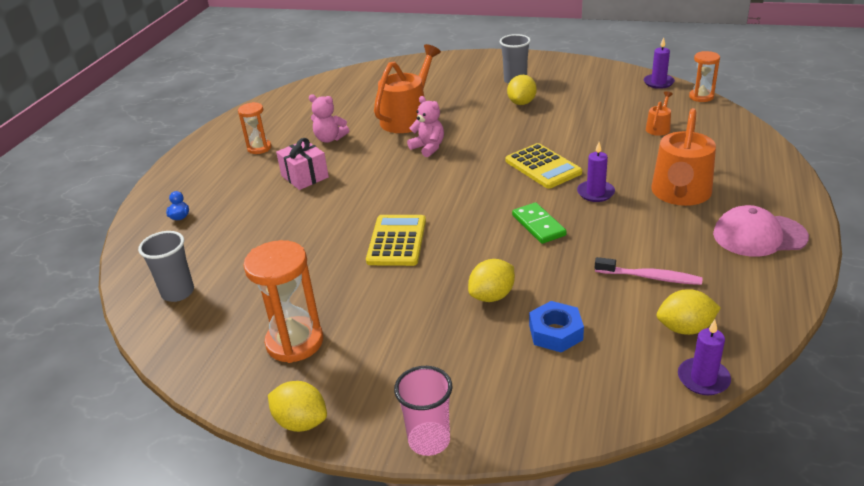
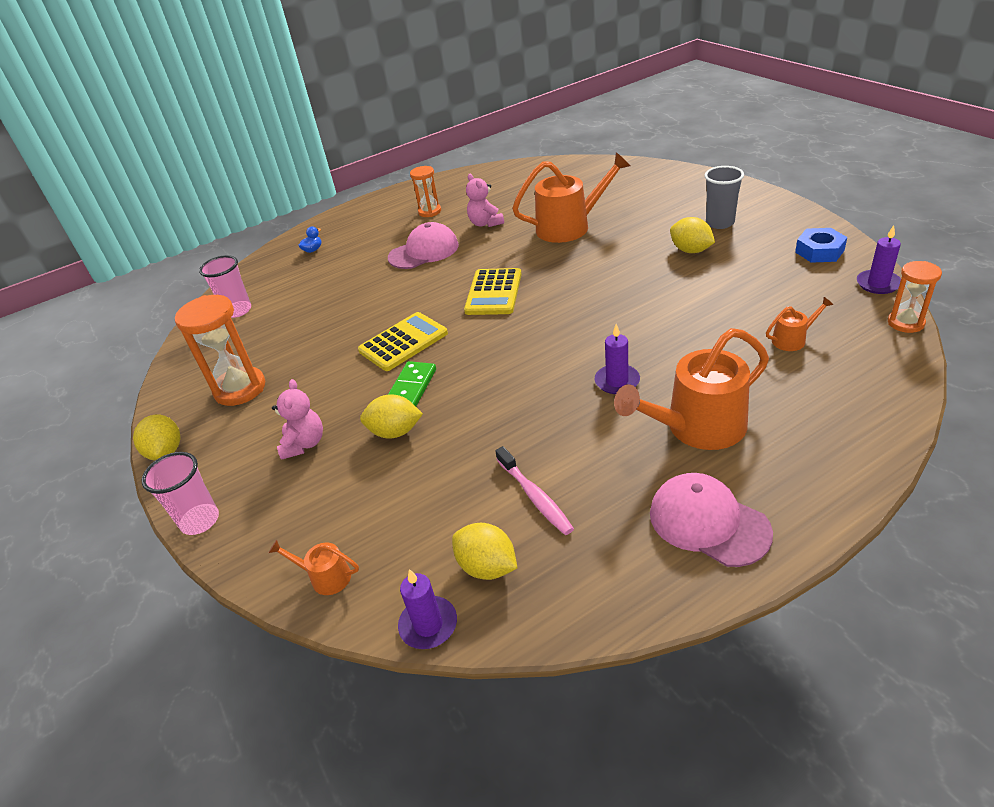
camera: 45 degrees right, 5 degrees up
grey cup [138,231,194,302] -> pink cup [199,255,251,318]
pink gift [276,138,329,190] -> pink cap [388,222,459,269]
pink teddy bear [407,96,444,157] -> pink teddy bear moved to [272,379,323,460]
yellow calculator [505,143,582,189] -> yellow calculator moved to [464,268,522,315]
yellow lemon [507,75,537,105] -> yellow lemon turned 75 degrees clockwise [670,217,715,253]
green domino [512,202,567,244] -> green domino moved to [388,361,436,406]
blue nut [529,301,584,353] -> blue nut moved to [795,228,847,263]
none -> orange watering can [268,539,359,595]

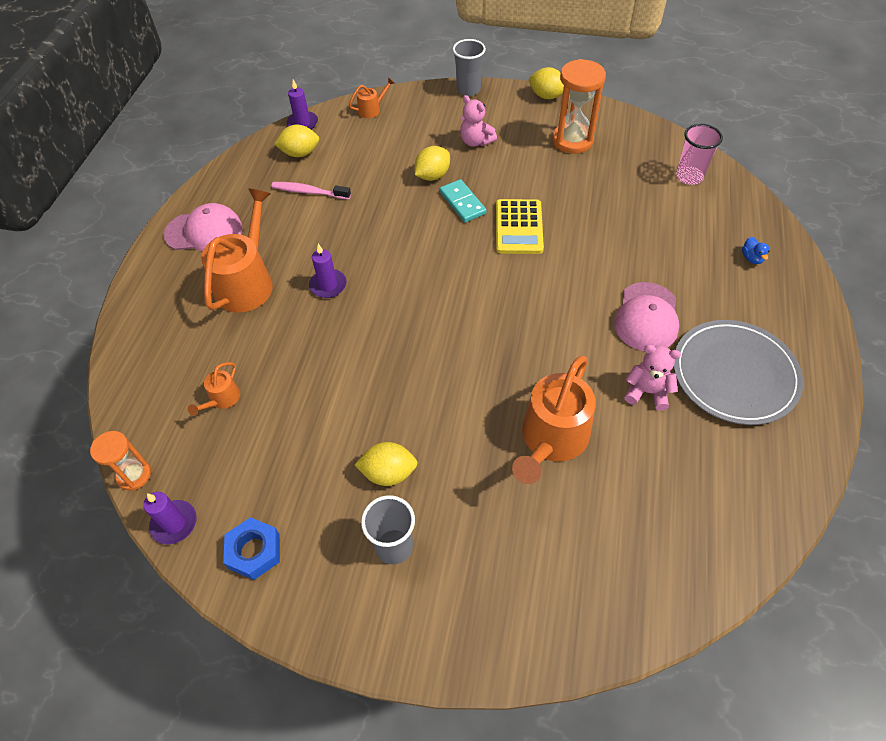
camera: 130 degrees right, 15 degrees up
pink cup [142,452,219,535] -> grey cup [453,39,486,96]
green domino [388,361,436,406] -> turquoise domino [440,179,487,222]
orange hourglass [410,166,441,217] -> grey plate [674,320,803,425]
yellow calculator [464,268,522,315] -> none

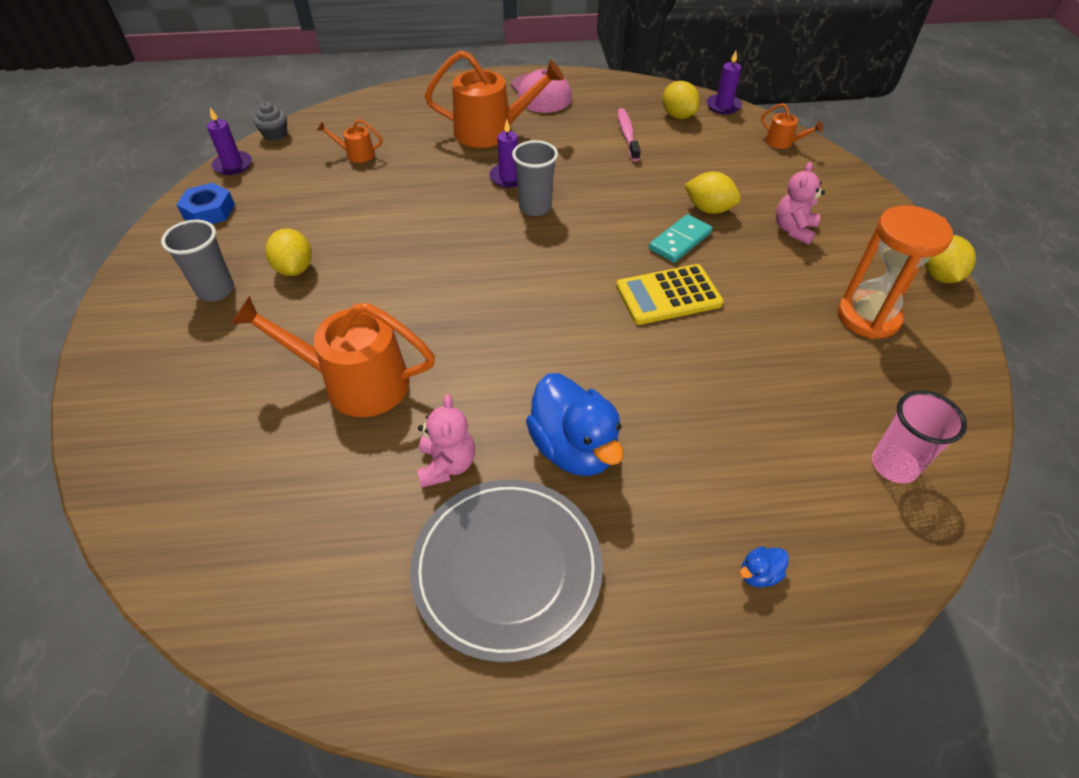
camera: 70 degrees right, 5 degrees down
orange hourglass [90,431,151,491] -> grey cupcake [253,102,287,141]
grey cup [453,39,486,96] -> grey cup moved to [512,140,558,216]
pink cap [614,282,679,351] -> blue duck [526,373,624,476]

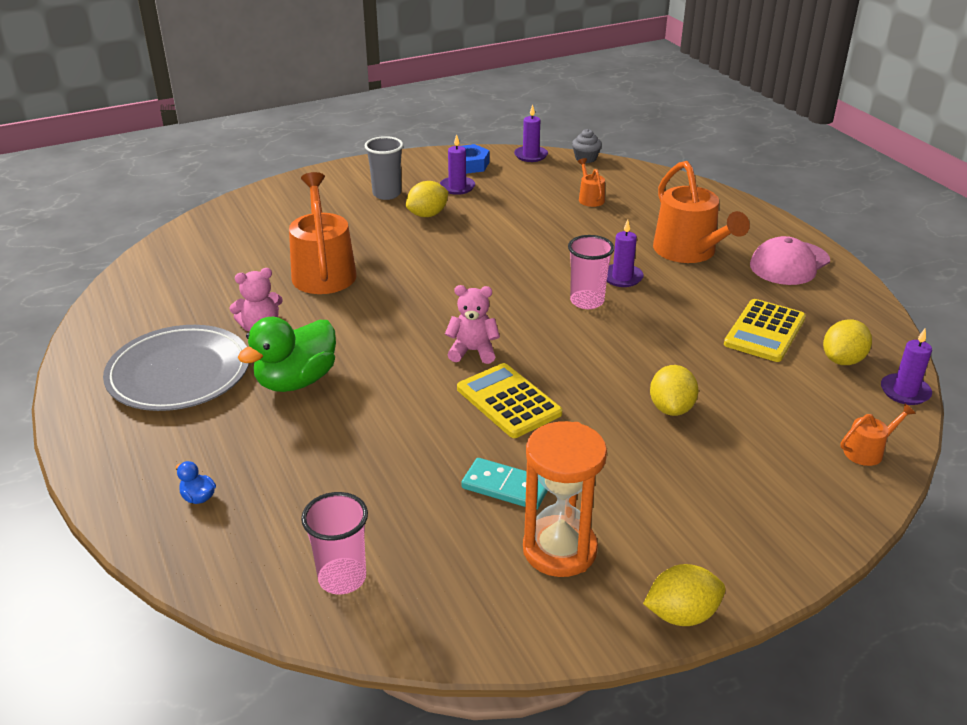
camera: 70 degrees right, 15 degrees down
grey cup [512,140,558,216] -> pink cup [568,235,614,309]
blue duck [526,373,624,476] -> green duck [238,317,336,392]
pink toothbrush [617,108,641,161] -> yellow calculator [724,299,806,362]
turquoise domino [649,214,713,263] -> turquoise domino moved to [461,458,548,509]
orange watering can [761,103,823,149] -> orange watering can turned 135 degrees counterclockwise [840,403,916,466]
pink teddy bear [776,162,825,245] -> pink teddy bear moved to [445,285,500,364]
none -> purple candle [440,134,475,195]

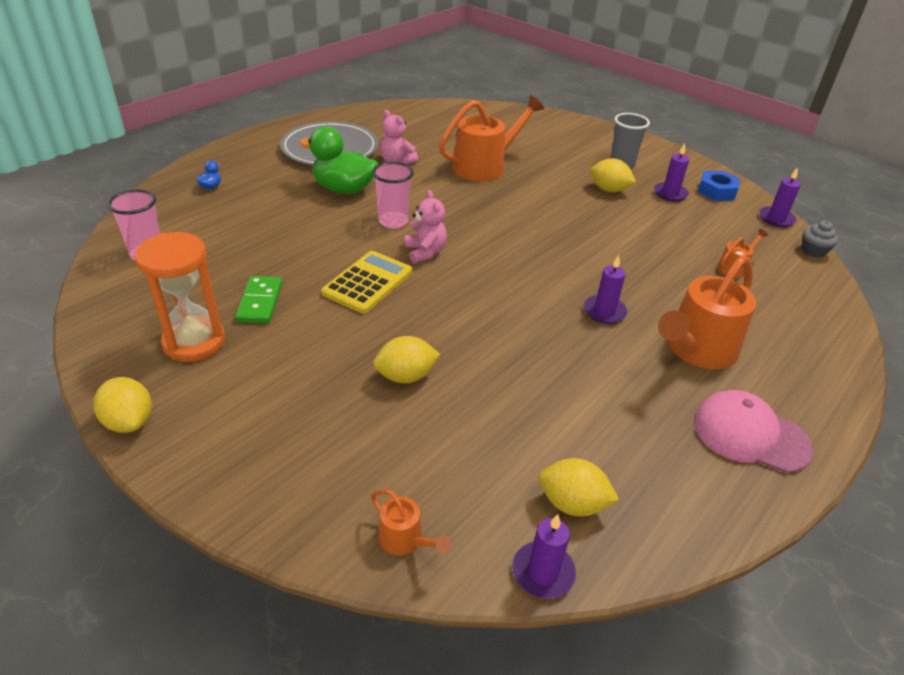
camera: 65 degrees right, 5 degrees up
turquoise domino [461,458,548,509] -> green domino [235,276,282,323]
pink cup [568,235,614,309] -> pink cup moved to [372,162,414,229]
yellow calculator [724,299,806,362] -> none

